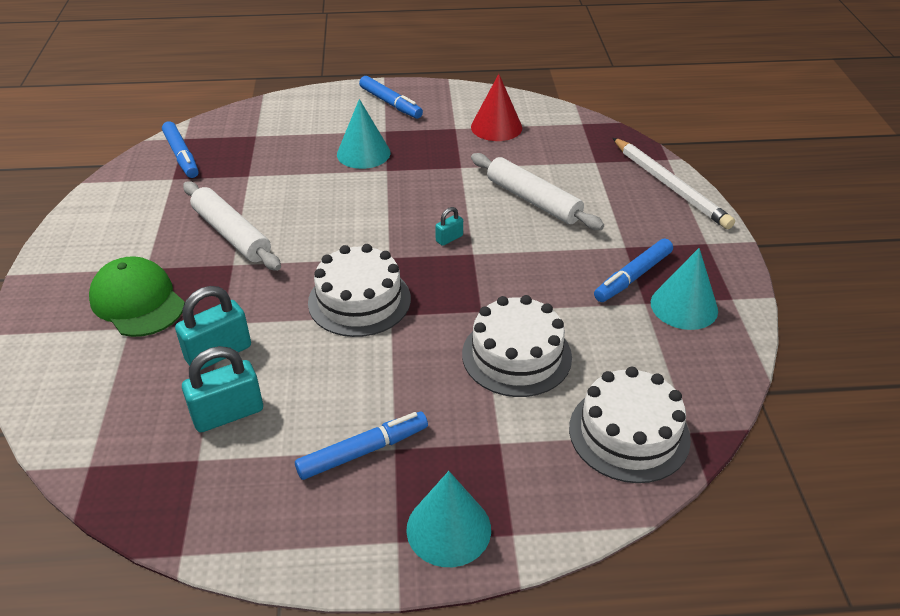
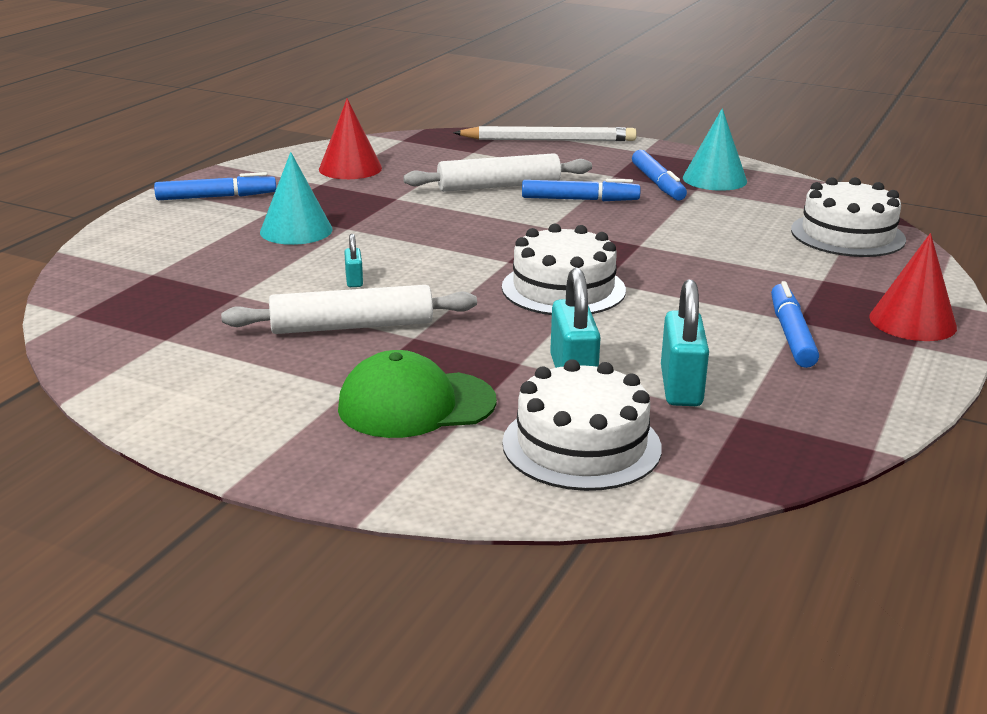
camera: 60 degrees left, 15 degrees down
blue marker [162,121,199,178] -> blue marker moved to [522,179,641,201]
turquoise cone [406,471,491,567] -> red cone [869,233,957,341]
turquoise padlock [435,207,463,246] -> turquoise padlock moved to [344,234,363,287]
white cake [462,295,572,397] -> white cake moved to [502,359,662,491]

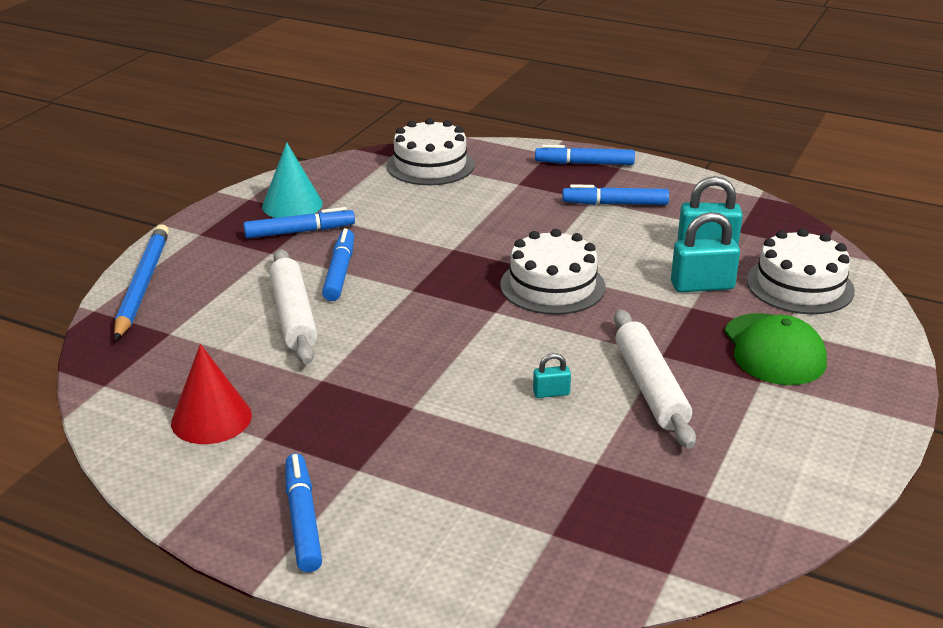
camera: 90 degrees left, 5 degrees up
turquoise cone [260,152,333,245] -> none
white pencil [453,126,637,141] -> blue pencil [114,224,169,341]
red cone [869,233,957,341] -> blue marker [535,145,635,165]

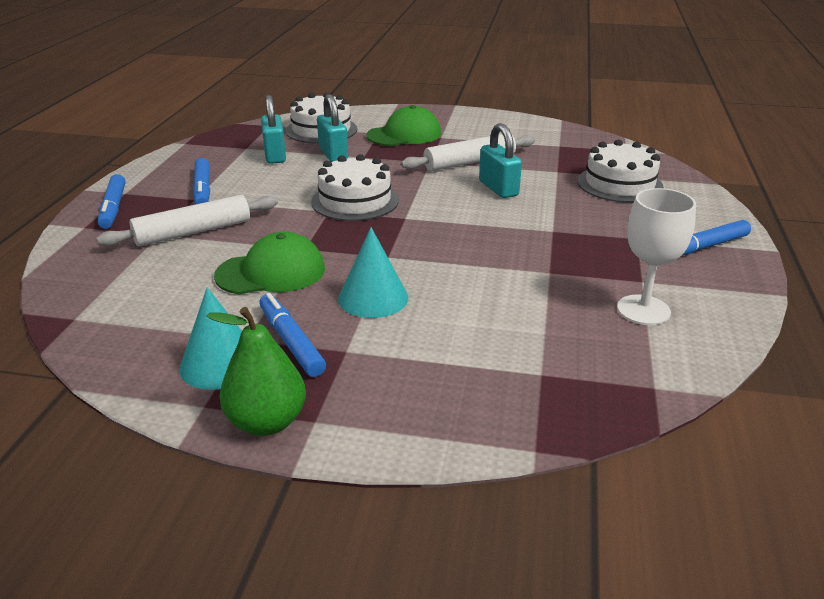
camera: 105 degrees left, 0 degrees up
blue pencil [114,224,169,341] -> none
red cone [171,344,252,444] -> white goblet [617,188,696,325]
white rolling pin [269,249,318,364] -> white rolling pin moved to [96,195,278,246]
blue marker [322,228,354,301] -> turquoise cone [338,227,408,318]
white cake [386,118,475,185] -> white cake moved to [578,139,664,203]
turquoise padlock [533,353,571,398] -> turquoise padlock [479,123,522,198], size x1.96
none -> green pear [207,307,306,436]
none -> green cap [214,232,325,294]

